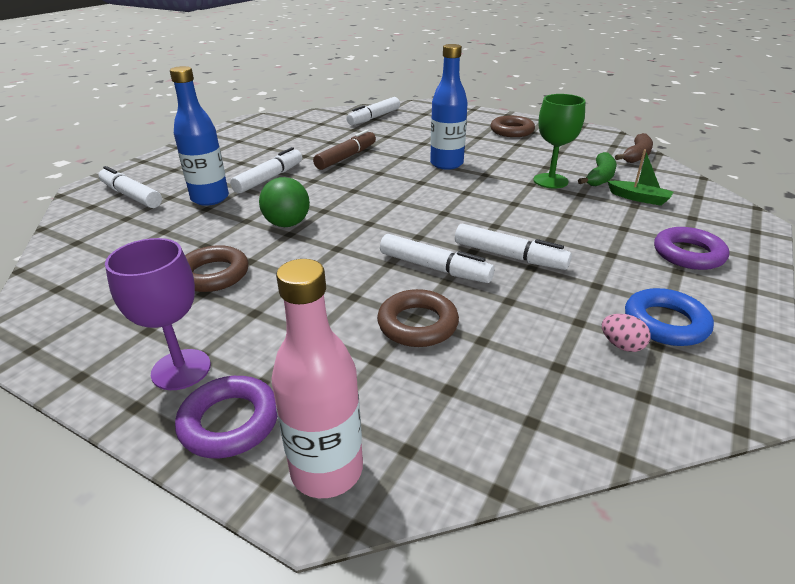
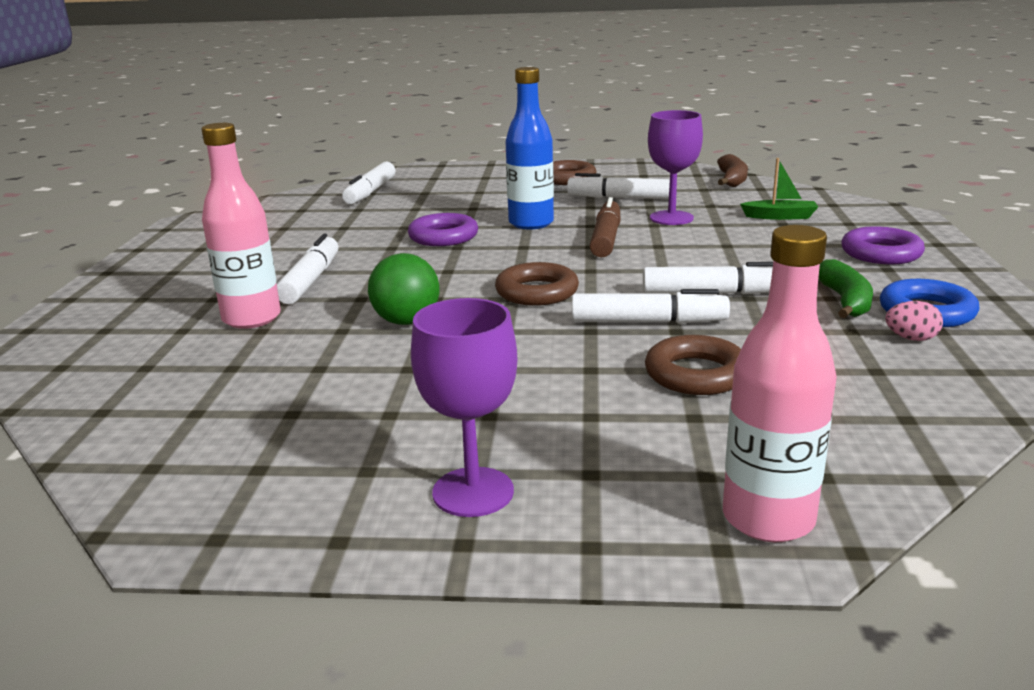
camera: 25 degrees left, 10 degrees down
white marker [98,166,162,208] -> white marker moved to [567,173,670,199]
blue bottle [170,66,229,206] -> pink bottle [202,123,281,329]
purple ring [175,376,277,458] -> purple ring moved to [408,213,478,246]
brown ring [185,245,249,292] -> brown ring moved to [495,262,579,306]
brown marker [313,129,376,170] -> brown marker moved to [590,197,621,258]
green goblet [533,94,586,188] -> purple goblet [648,110,703,225]
green banana [578,152,617,186] -> green banana moved to [818,259,873,318]

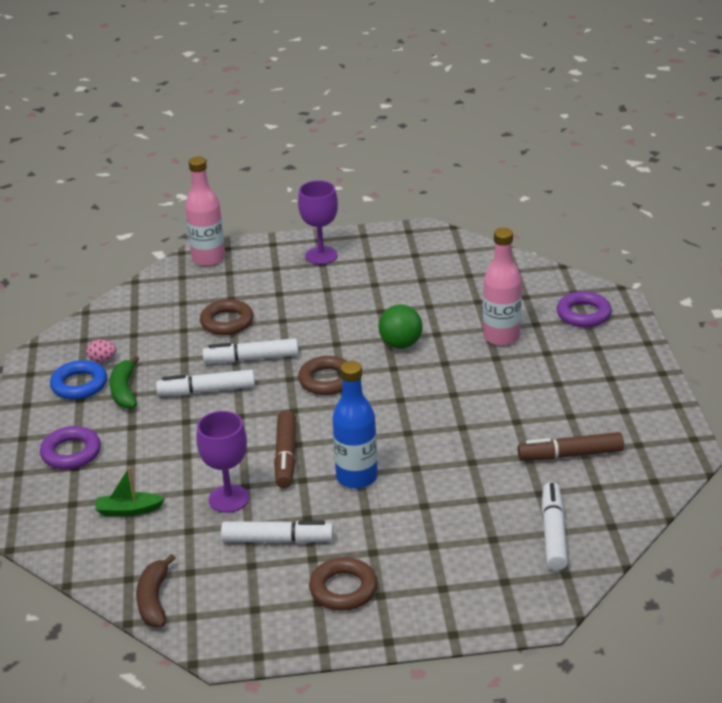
camera: 170 degrees right, 10 degrees up
white marker [277,234,339,304] -> none
purple ring [408,213,478,246] -> purple ring moved to [557,291,612,327]
none -> brown marker [517,432,624,460]

